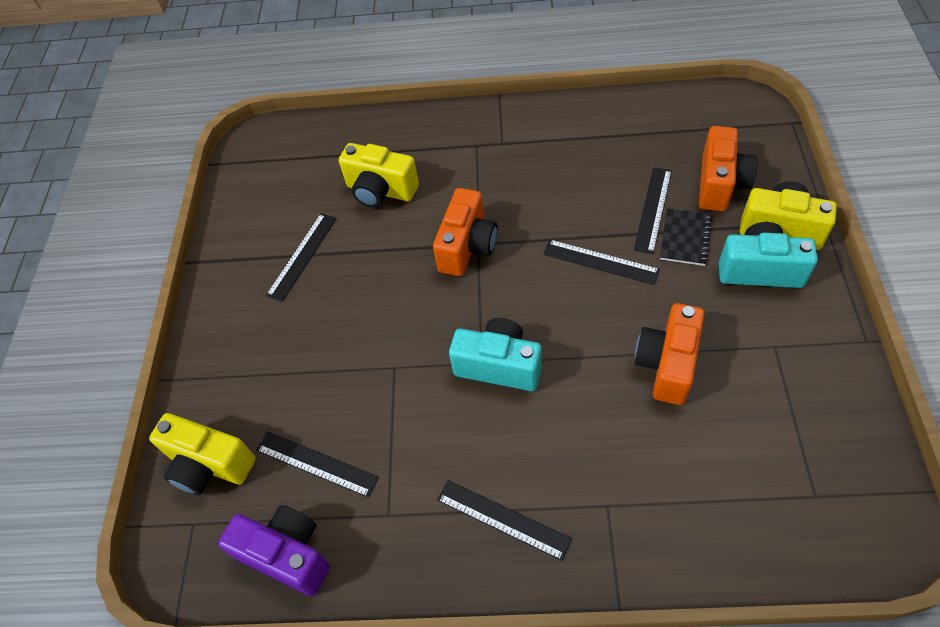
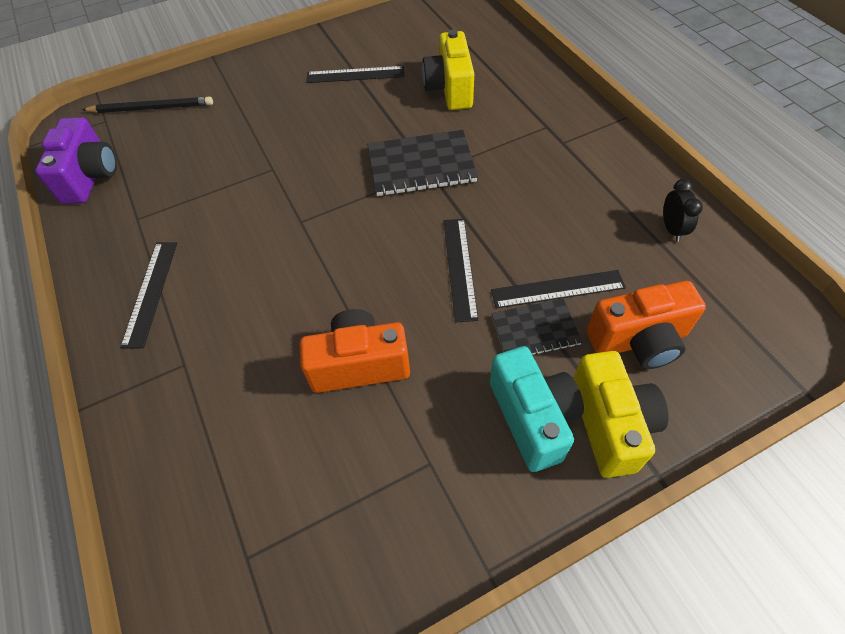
camera: 60 degrees right, 0 degrees up
yellow camera [149,413,256,495] -> black pencil [82,96,213,113]
black ruler [256,432,379,497] -> none
orange camera [433,188,498,276] -> black notebook [367,130,478,196]
turquoise camera [449,318,542,391] -> none
none -> black clock [663,179,703,242]

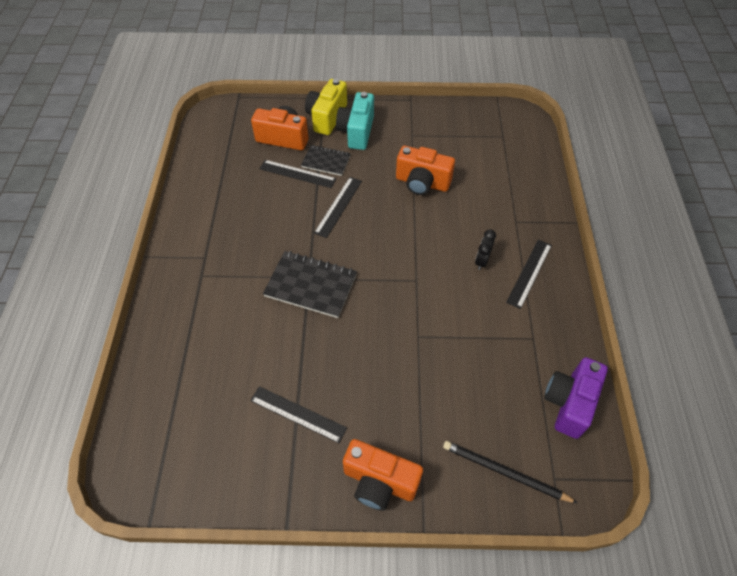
camera: 155 degrees left, 0 degrees up
yellow camera [422,30,474,110] -> none
black clock [663,179,703,242] -> black clock moved to [475,229,496,270]
none -> orange camera [343,439,423,511]

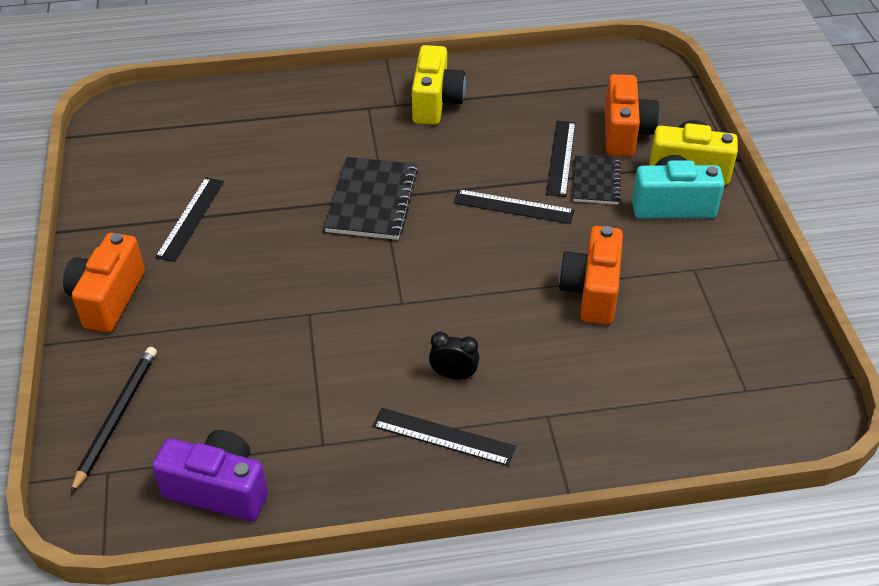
camera: 80 degrees right, 10 degrees down
none -> yellow camera [412,45,466,125]

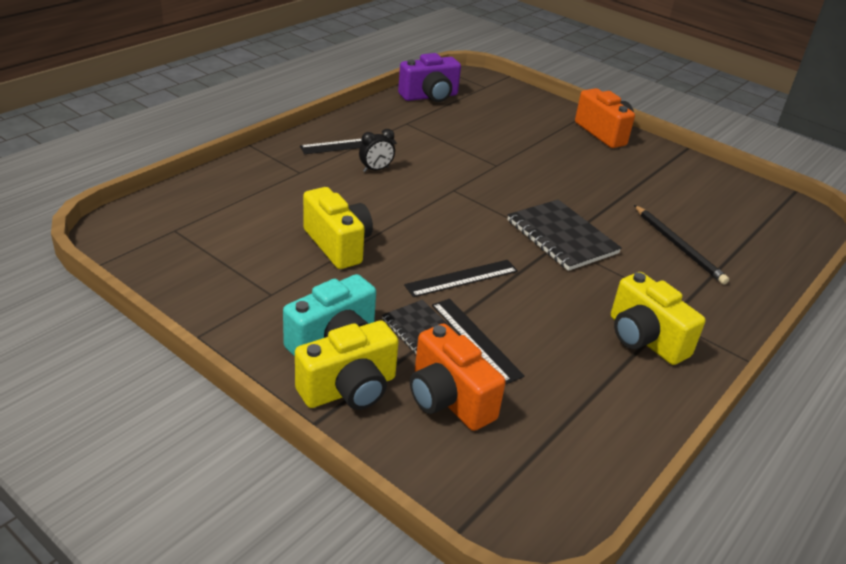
camera: 135 degrees right, 10 degrees down
black pencil [70,347,157,494] -> black pencil moved to [634,205,729,284]
black ruler [155,177,224,262] -> none
orange camera [559,226,623,324] -> yellow camera [303,187,373,269]

